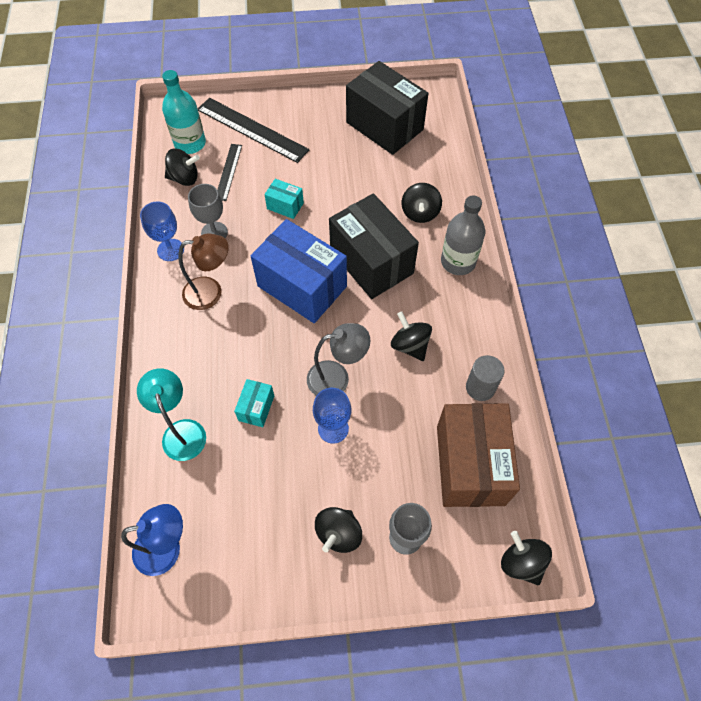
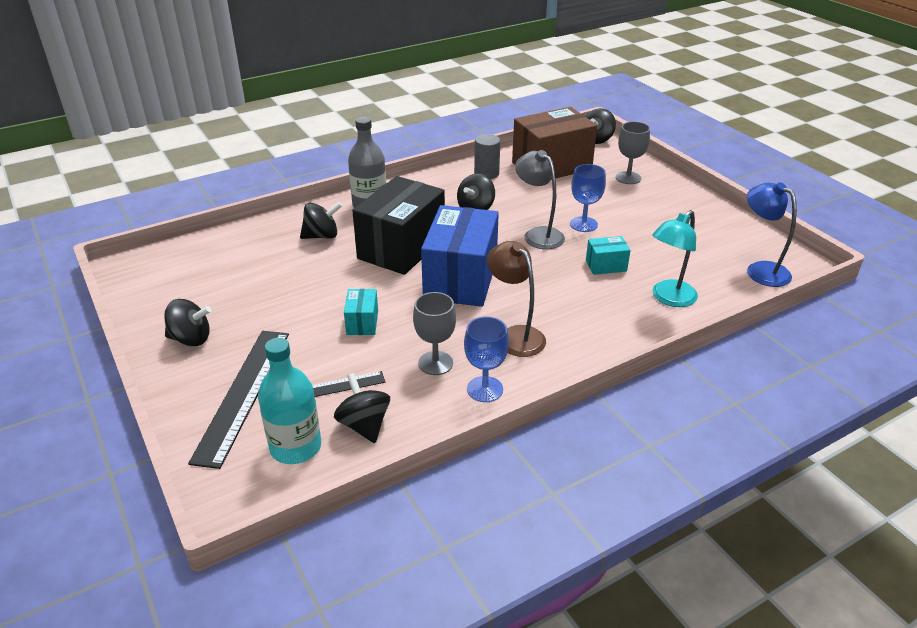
camera: 115 degrees left, 25 degrees down
black spinning top [315,507,362,553] -> black spinning top moved to [164,299,211,346]
black box [346,61,428,155] -> none

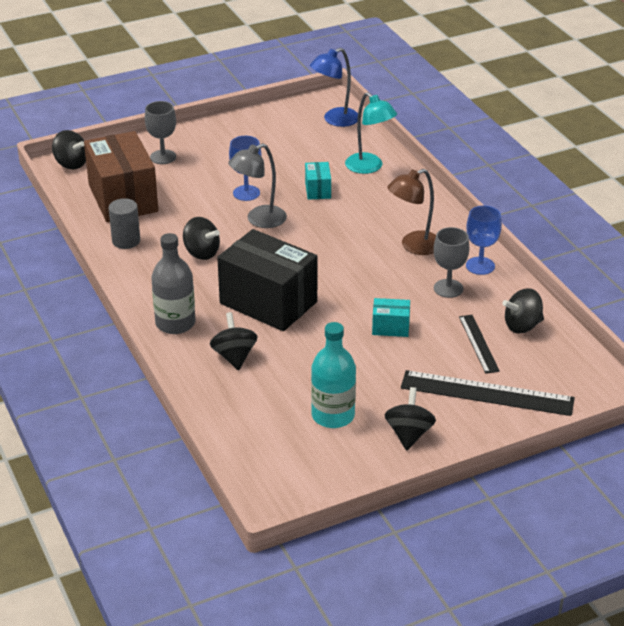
camera: 85 degrees left, 0 degrees up
turquoise bottle [258,338,321,464] -> turquoise bottle moved to [311,322,356,428]
blue box [421,205,499,307] -> none

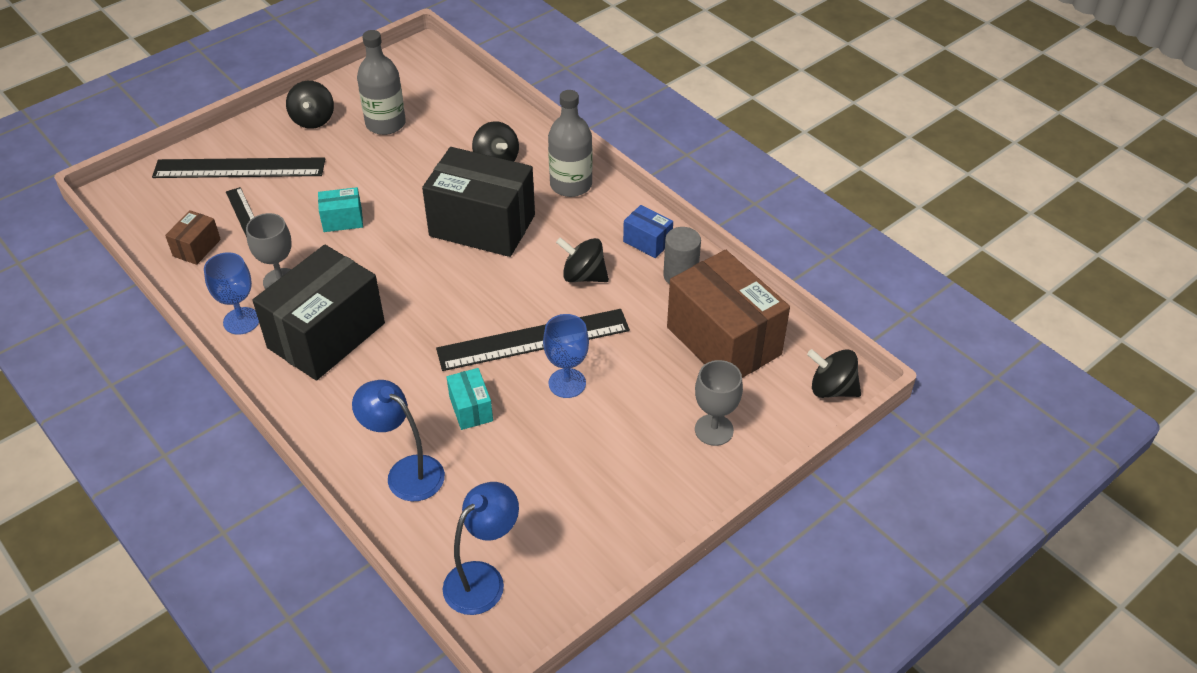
camera: 165 degrees right, 10 degrees up
grey lamp [228,143,287,228] -> black ruler [436,309,630,371]
turquoise bottle [311,322,356,428] -> grey bottle [357,30,406,135]
turquoise lamp [345,92,397,174] -> blue lamp [352,380,445,501]
brown lamp [388,169,436,255] -> black box [252,245,385,380]
black spinning top [502,288,544,334] -> brown box [165,210,221,265]
none -> blue box [623,205,673,258]

